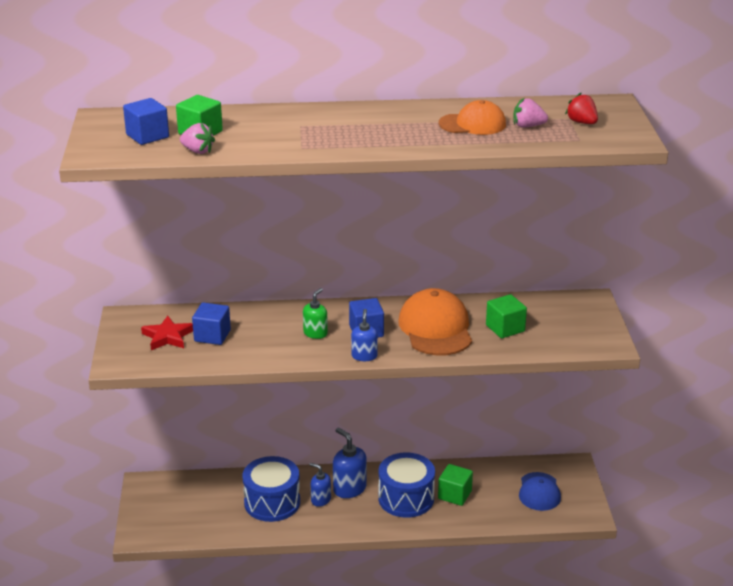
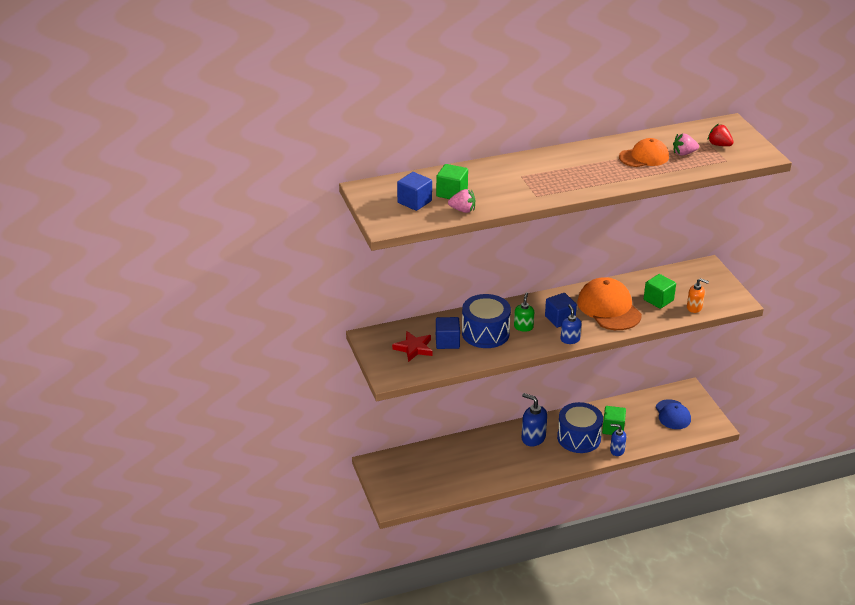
camera: 15 degrees left, 5 degrees up
blue drum [242,456,300,522] -> blue drum moved to [462,294,511,348]
blue soap dispenser [309,463,331,507] -> blue soap dispenser moved to [610,424,626,456]
none -> orange soap dispenser [687,278,709,313]

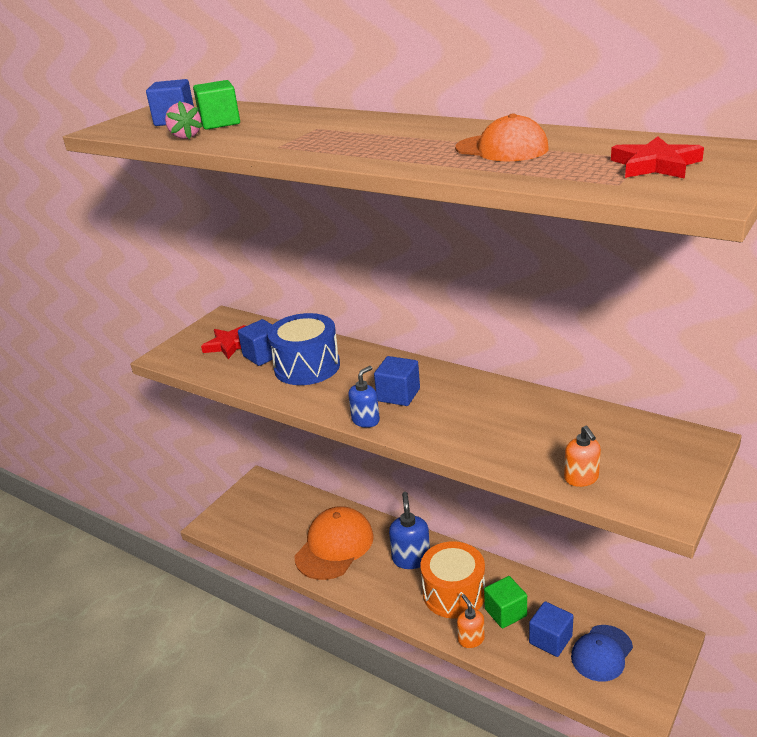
camera: 55 degrees right, 5 degrees down
green soap dispenser [514,292,534,332] -> none
blue drum [557,402,603,453] -> orange drum [420,541,485,619]
orange cap [577,277,642,330] -> orange cap moved to [295,506,374,580]
blue soap dispenser [610,424,626,456] -> orange soap dispenser [457,594,485,648]
green cube [644,274,676,309] -> none
pink strawberry [673,133,699,156] -> none
red strawberry [708,124,734,146] -> red star [611,136,704,179]
none -> blue cube [529,601,573,657]

